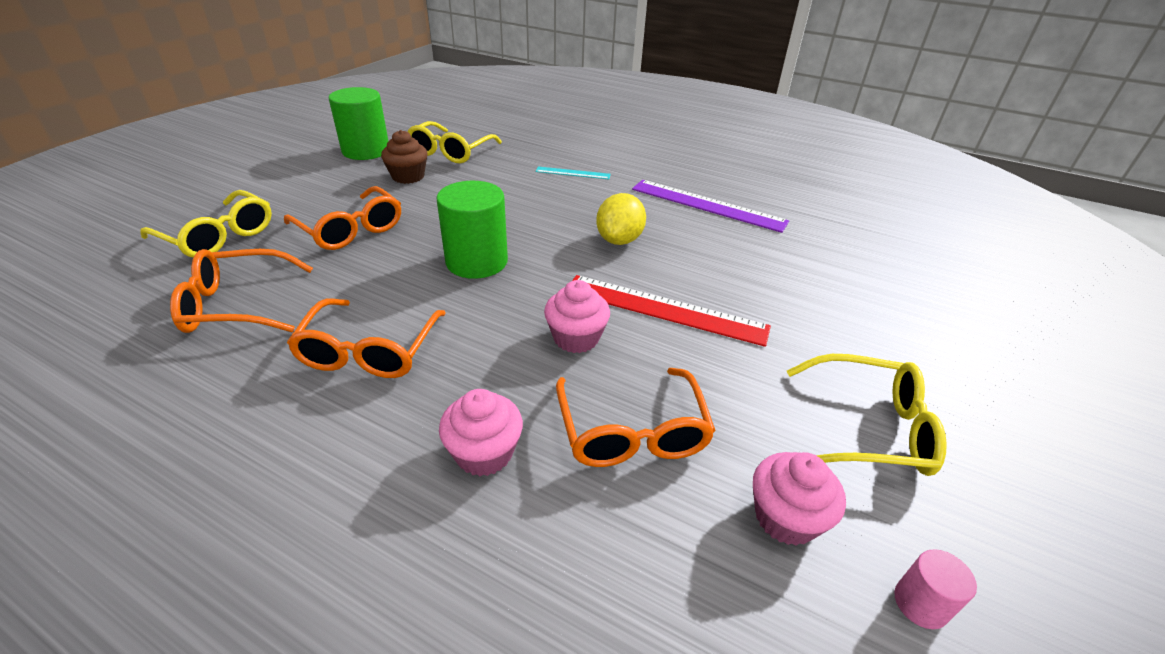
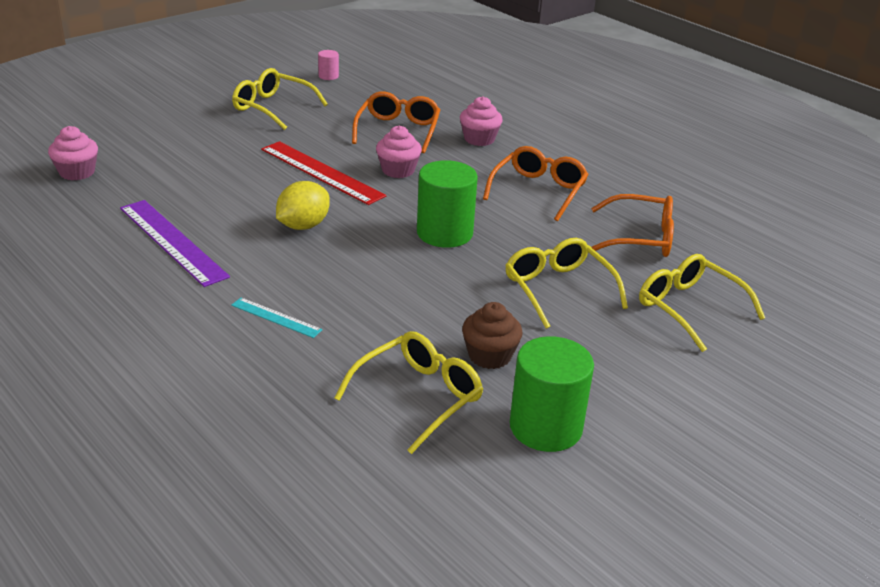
camera: 160 degrees left, 5 degrees down
orange glasses [284,186,401,250] -> yellow glasses [505,238,628,329]
pink cupcake [753,452,846,546] -> pink cupcake moved to [48,126,98,180]

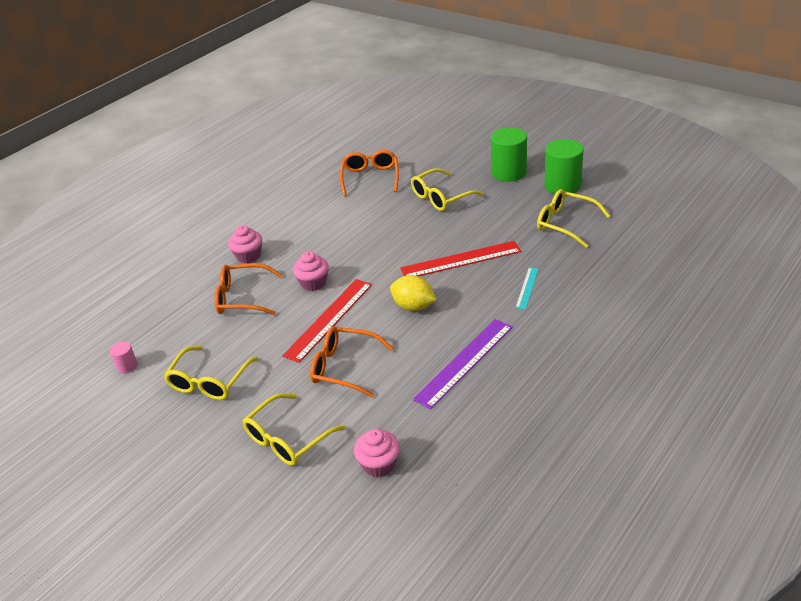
camera: 95 degrees left, 5 degrees up
green cylinder [417,160,478,248] -> green cylinder moved to [491,127,527,182]
brown cupcake [462,302,523,369] -> none
orange glasses [483,146,589,221] -> orange glasses moved to [310,326,394,397]
yellow glasses [639,254,765,352] -> yellow glasses moved to [242,393,345,466]
none -> red ruler [400,241,521,276]

